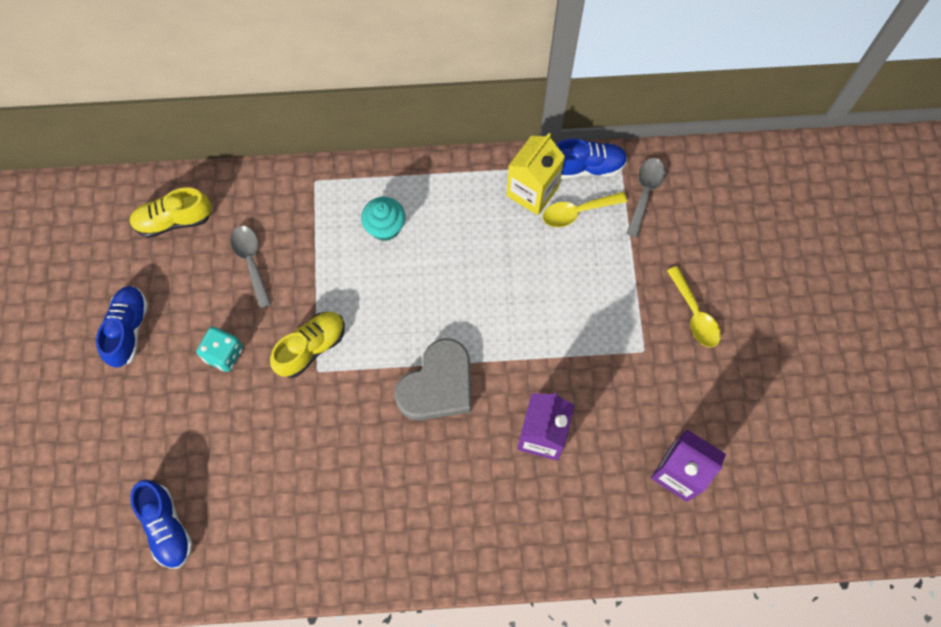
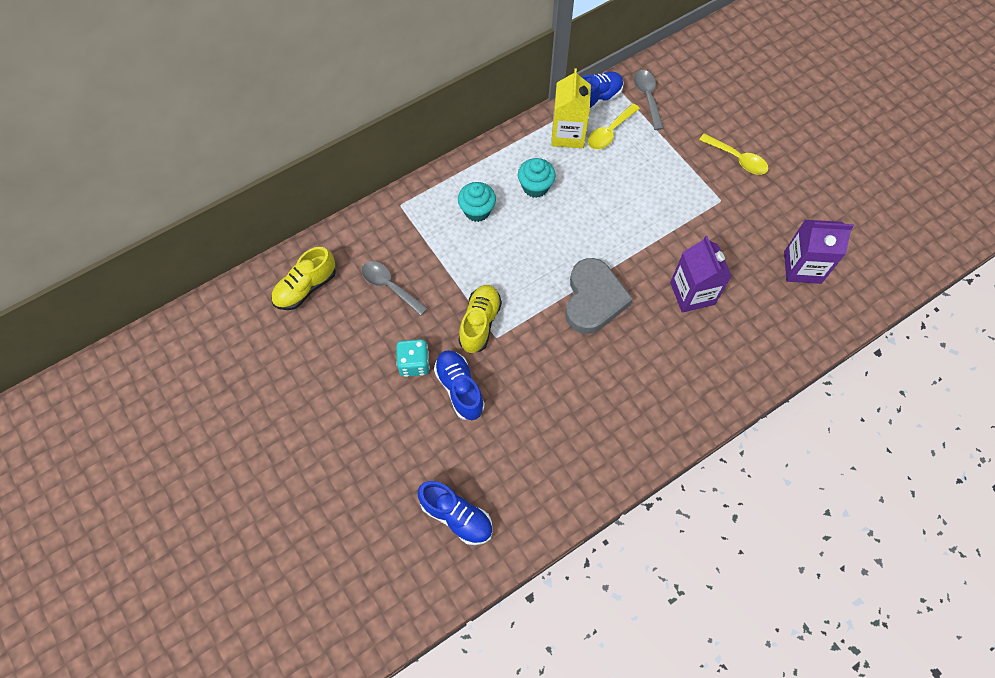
camera: 30 degrees left, 5 degrees down
blue shoe [96,286,148,368] -> blue shoe moved to [434,350,485,420]
none -> turquoise cupcake [518,158,556,198]

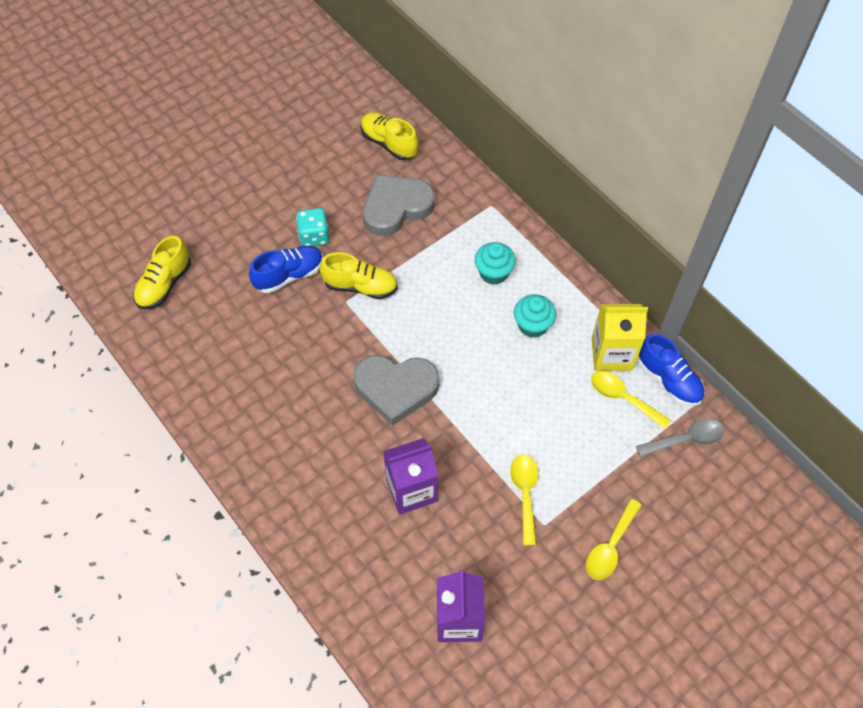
camera: 85 degrees right, 5 degrees down
grey spoon [362,261,428,316] -> grey heart [363,175,435,236]
blue shoe [417,481,493,545] -> yellow shoe [133,236,191,309]
none -> yellow spoon [510,454,538,546]

